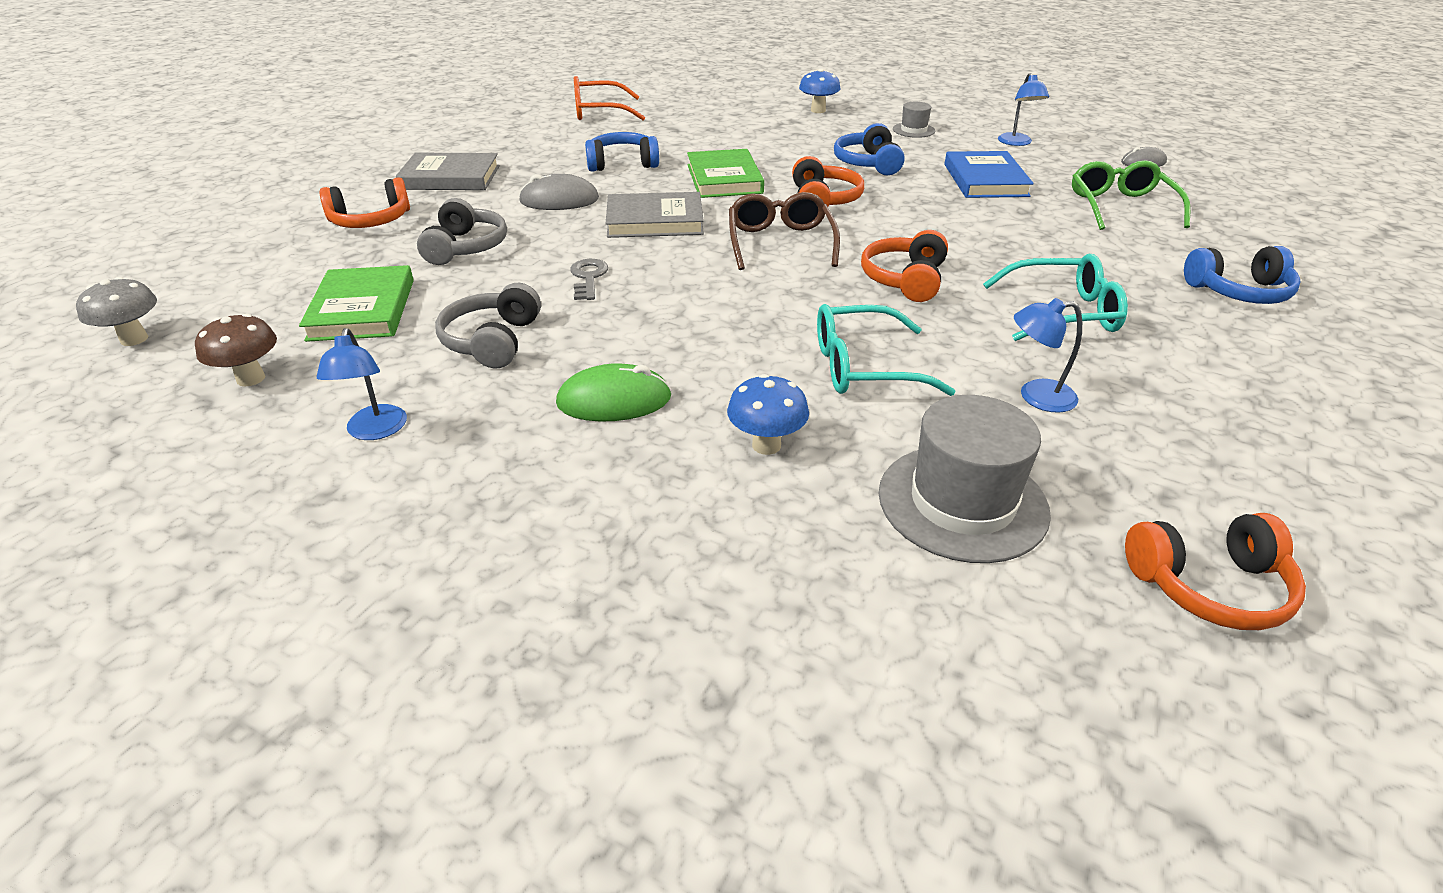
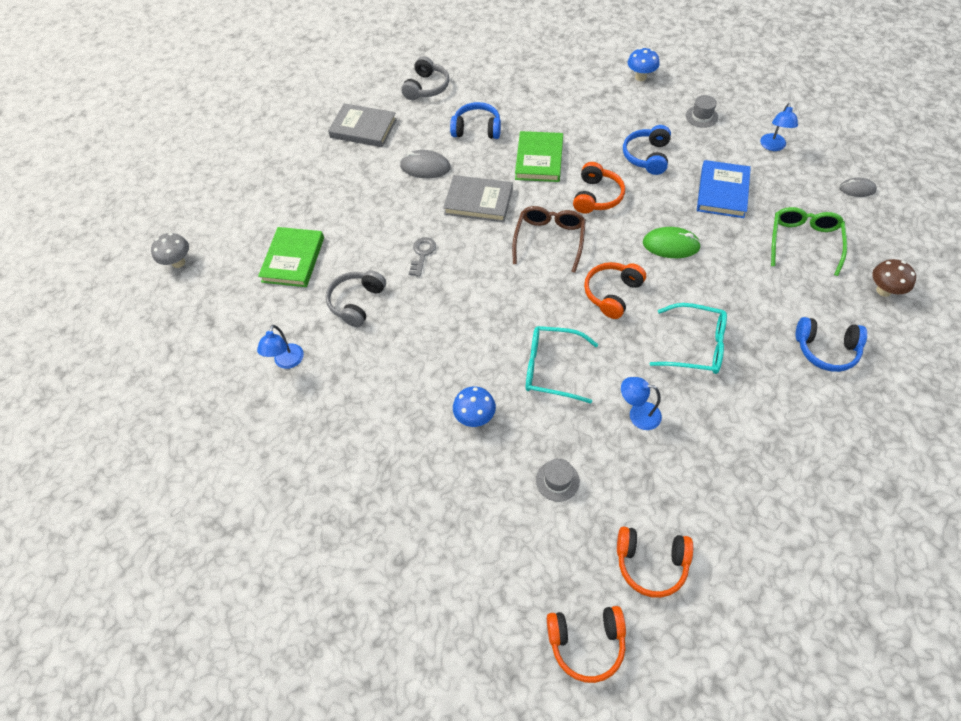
camera: 20 degrees right, 20 degrees up
brown mushroom [195,314,277,386] -> brown mushroom moved to [872,259,916,297]
orange headphones [319,177,410,228] -> orange headphones moved to [547,606,626,683]
grey headphones [417,198,507,265] -> grey headphones moved to [401,56,449,100]
green mouse [556,363,672,422] -> green mouse moved to [643,227,701,258]
orange glasses [574,76,645,120] -> none
grey hat [879,395,1051,563] -> grey hat [536,458,580,502], size x0.51

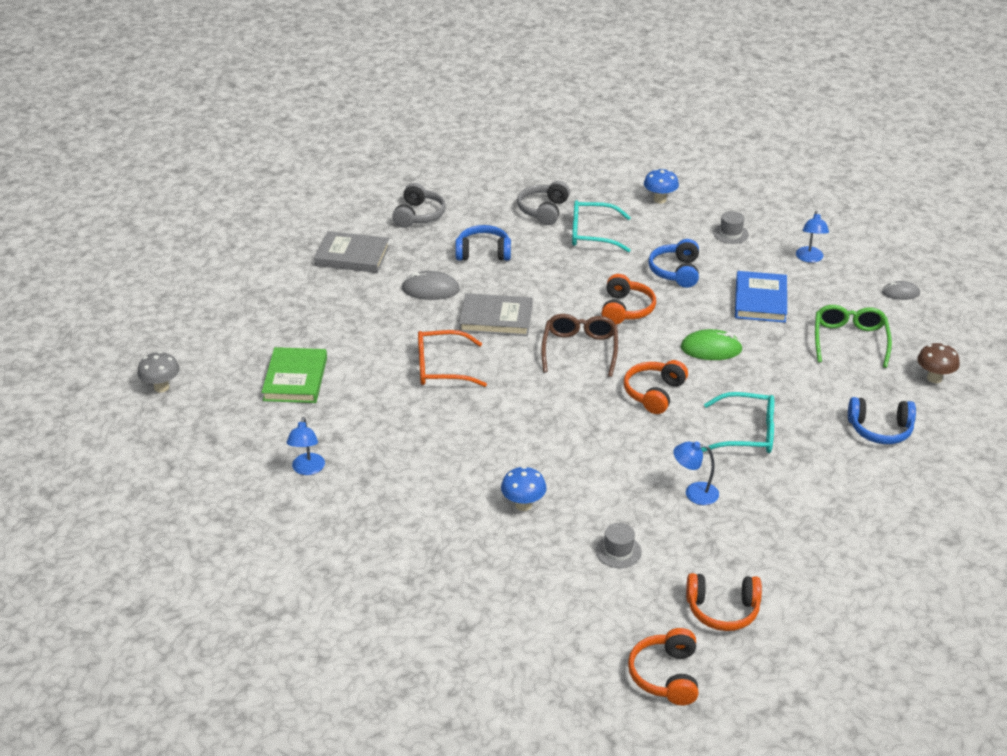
camera: 10 degrees left, 20 degrees down
grey headphones [325,270,386,327] -> grey headphones moved to [517,181,570,225]
grey key [409,237,436,277] -> orange glasses [418,330,487,387]
green book [515,131,563,182] -> none
turquoise glasses [526,326,598,403] -> turquoise glasses moved to [572,200,631,252]
orange headphones [547,606,626,683] -> orange headphones turned 105 degrees clockwise [628,628,698,705]

